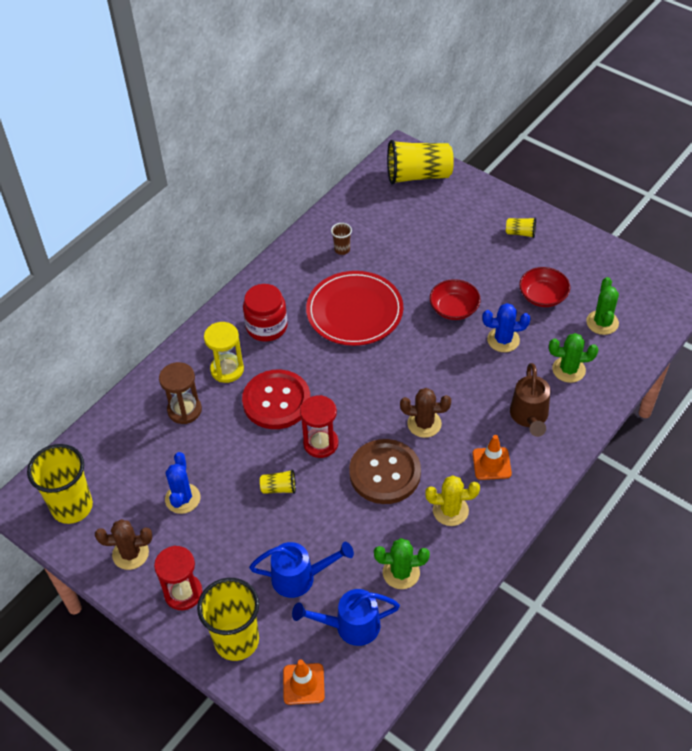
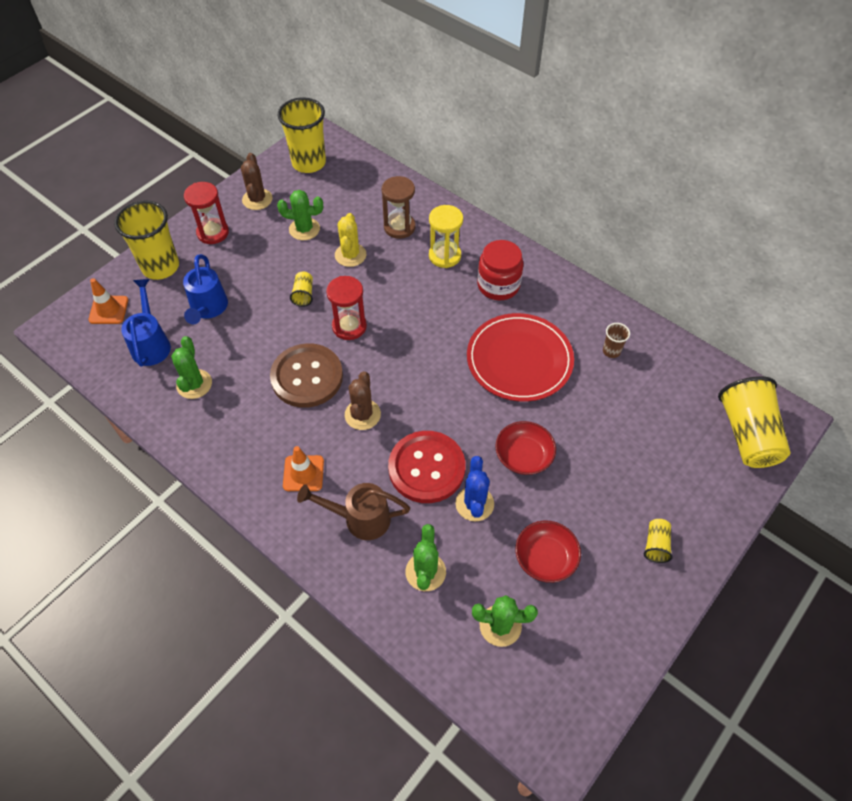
camera: 90 degrees right, 5 degrees up
blue cactus [165,452,200,514] -> green cactus [277,190,323,240]
red button [242,369,311,429] -> red button moved to [388,431,465,503]
yellow cactus [425,475,480,526] -> yellow cactus moved to [335,213,366,267]

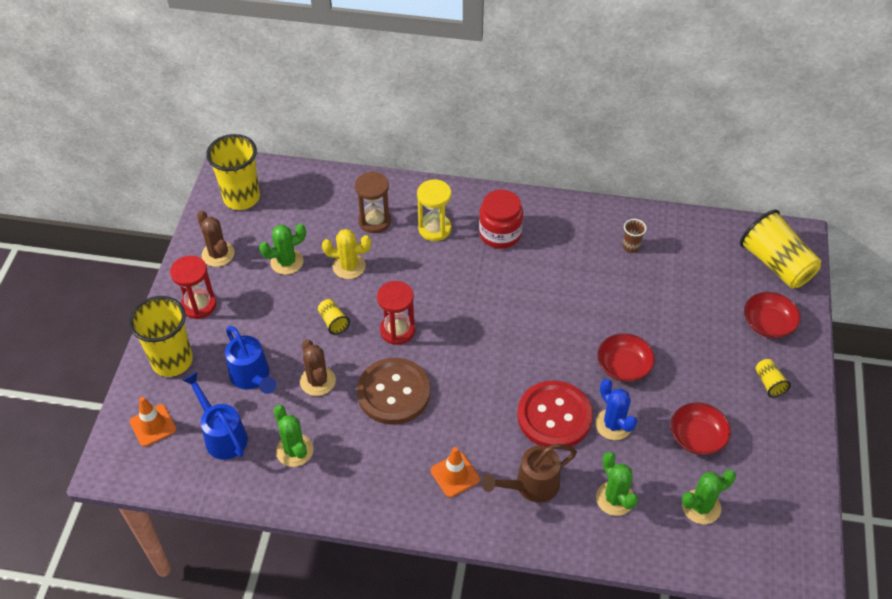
camera: 30 degrees left, 5 degrees down
yellow cactus [335,213,366,267] -> yellow cactus turned 60 degrees counterclockwise [322,229,371,279]
brown cactus [345,371,381,430] -> brown cactus moved to [300,339,336,396]
red plate [467,313,574,402] -> none
none -> red bowl [744,292,801,338]

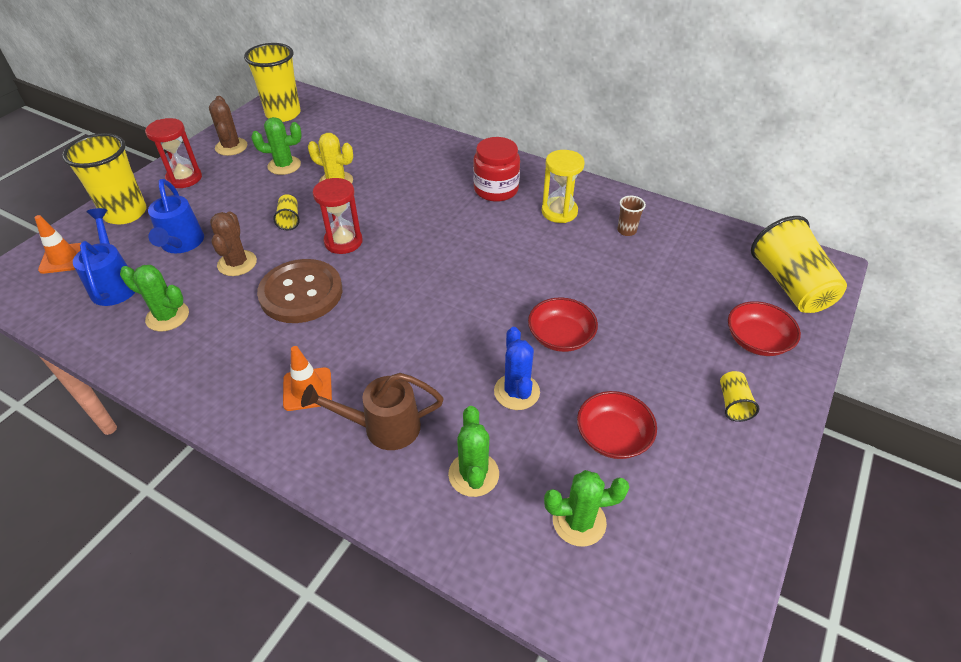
camera: 20 degrees right, 5 degrees down
green cactus [274,405,314,467] -> green cactus turned 60 degrees counterclockwise [120,265,189,332]
brown hourglass [355,172,391,233] -> none
yellow hourglass [417,180,451,241] -> yellow hourglass moved to [542,150,585,223]
red button [517,380,593,447] -> none

